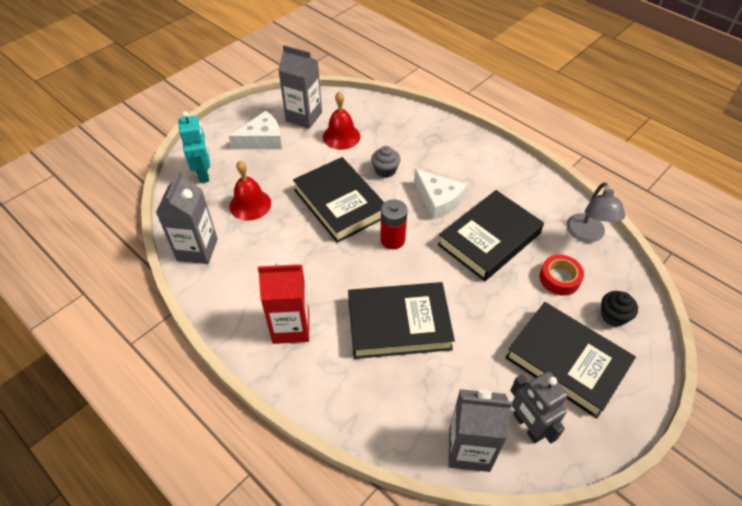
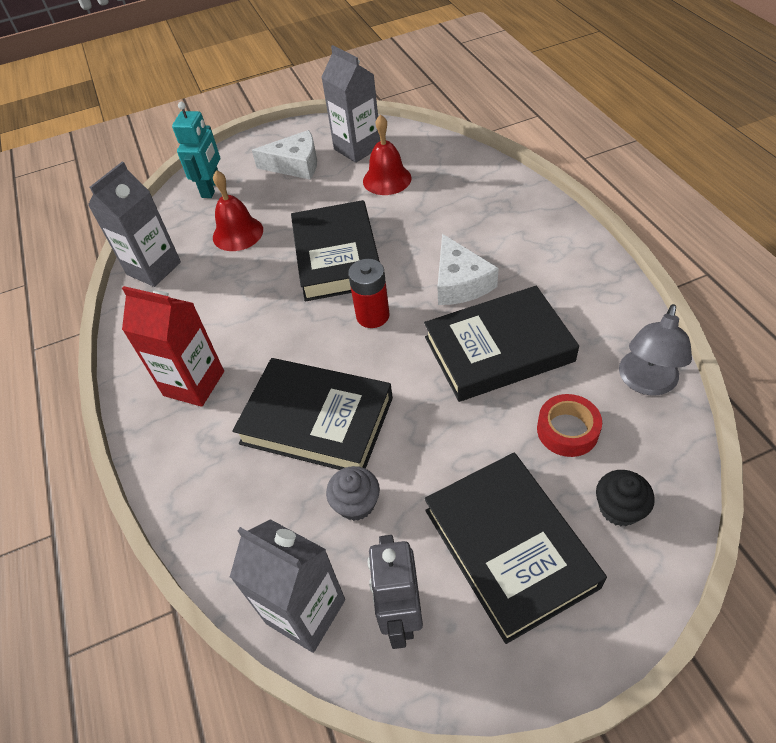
camera: 30 degrees right, 0 degrees up
grey cupcake [371,146,401,178] -> grey cupcake moved to [326,466,380,521]

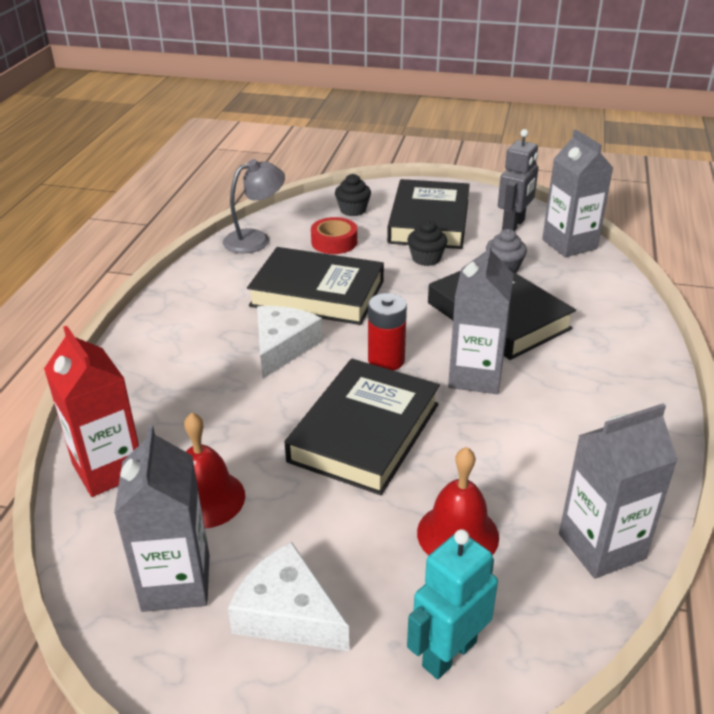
camera: 150 degrees left, 15 degrees down
red carton [122,286,224,407] -> red carton moved to [44,326,139,497]
none -> black cupcake [407,220,447,266]
none -> grey carton [448,241,514,394]

